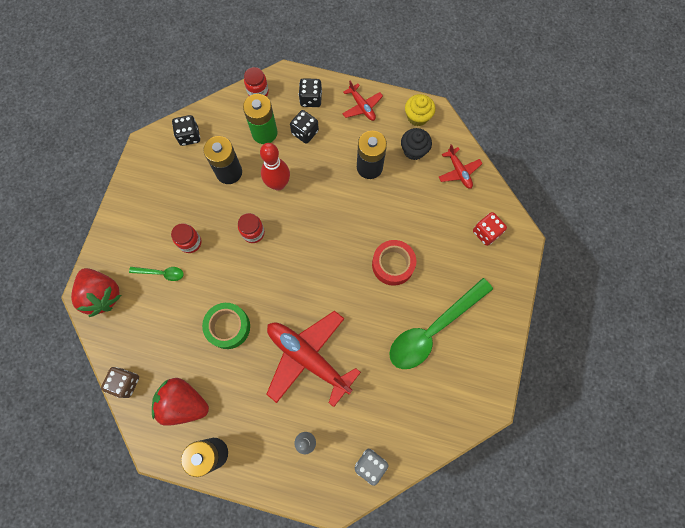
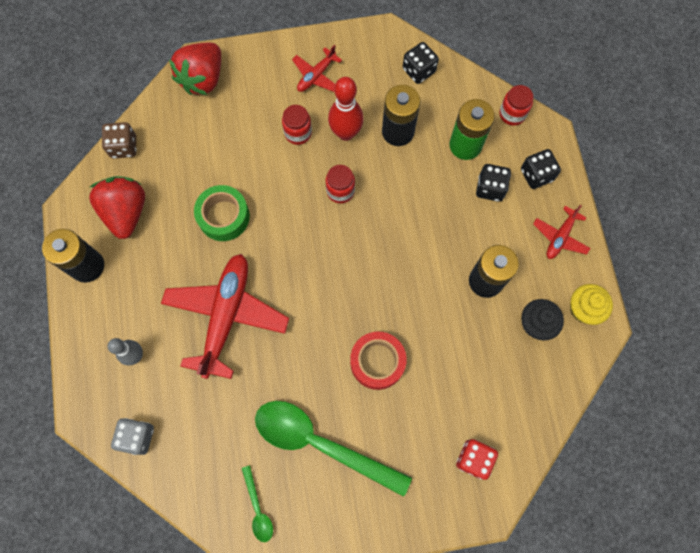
camera: 65 degrees right, 0 degrees up
green spoon [129,267,183,281] -> green spoon moved to [242,465,273,542]
red bowling pin [260,143,290,191] -> red bowling pin moved to [328,77,364,141]
red plane [439,144,483,189] -> red plane moved to [292,45,342,92]

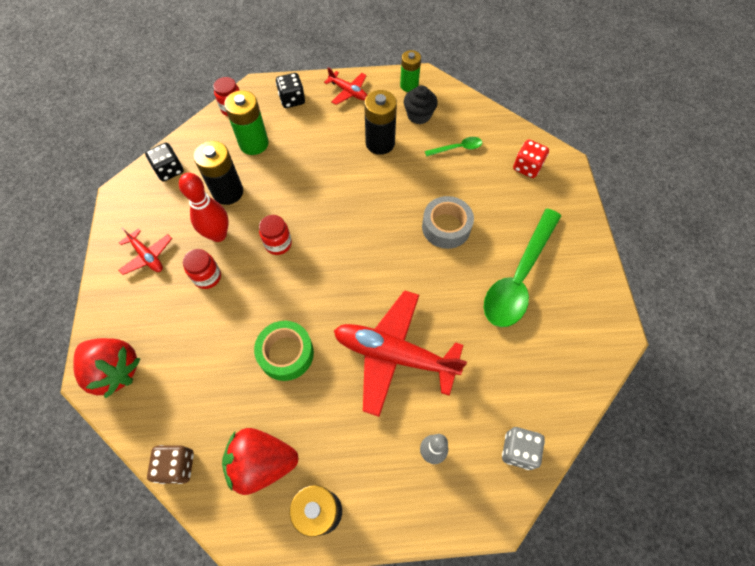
camera: 85 degrees left, 10 degrees down
green spoon [242,465,273,542] -> green spoon moved to [425,137,482,157]
red tape [350,332,406,390] -> grey tape [422,196,474,249]
black dice [476,164,511,202] -> none
yellow cupcake [570,284,613,325] -> green battery [400,50,421,92]

